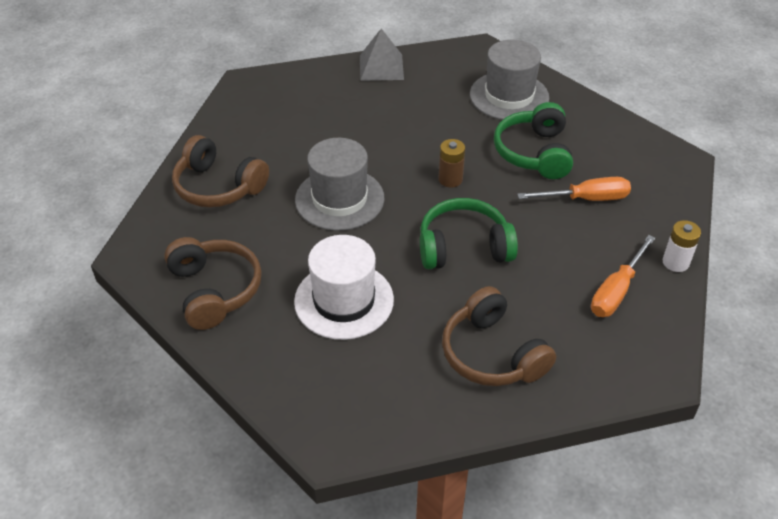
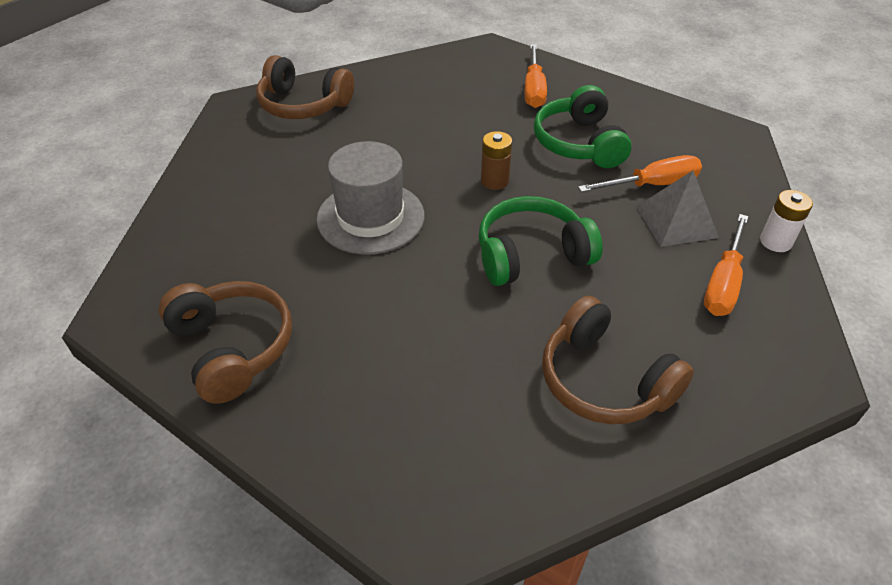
camera: 10 degrees left, 0 degrees up
brown headphones [172,135,269,208] -> brown headphones moved to [256,55,354,119]
white hat [294,235,394,340] -> none
grey pyramid [360,29,404,81] -> grey pyramid moved to [636,171,719,247]
grey hat [470,40,549,120] -> orange screwdriver [525,44,547,108]

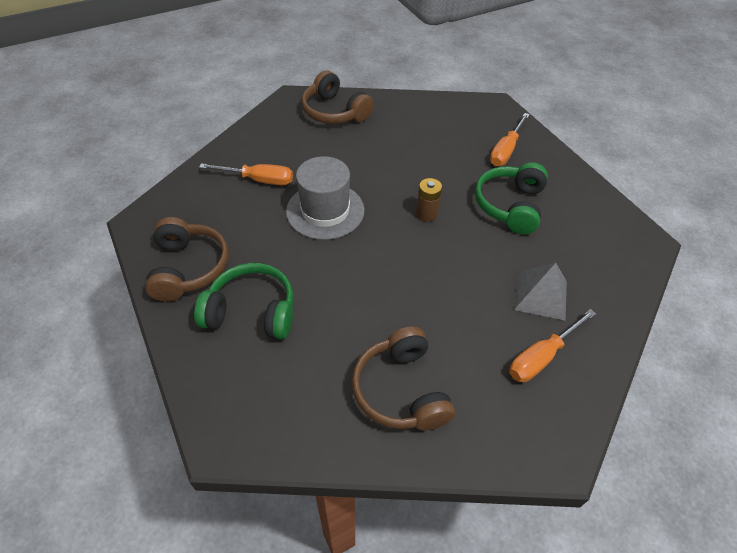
camera: 25 degrees right, 5 degrees up
green headphones [479,196,603,286] -> green headphones moved to [194,263,294,339]
orange screwdriver [578,155,702,192] -> orange screwdriver moved to [199,163,293,185]
white battery [760,190,813,252] -> none

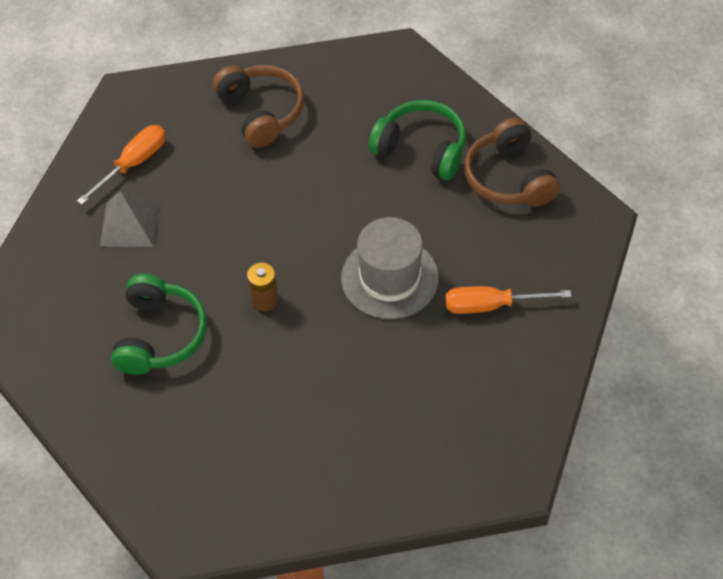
camera: 170 degrees right, 5 degrees up
green headphones [194,263,294,339] -> green headphones turned 150 degrees counterclockwise [368,100,466,180]
brown headphones [301,71,374,124] -> none
orange screwdriver [490,113,530,166] -> none

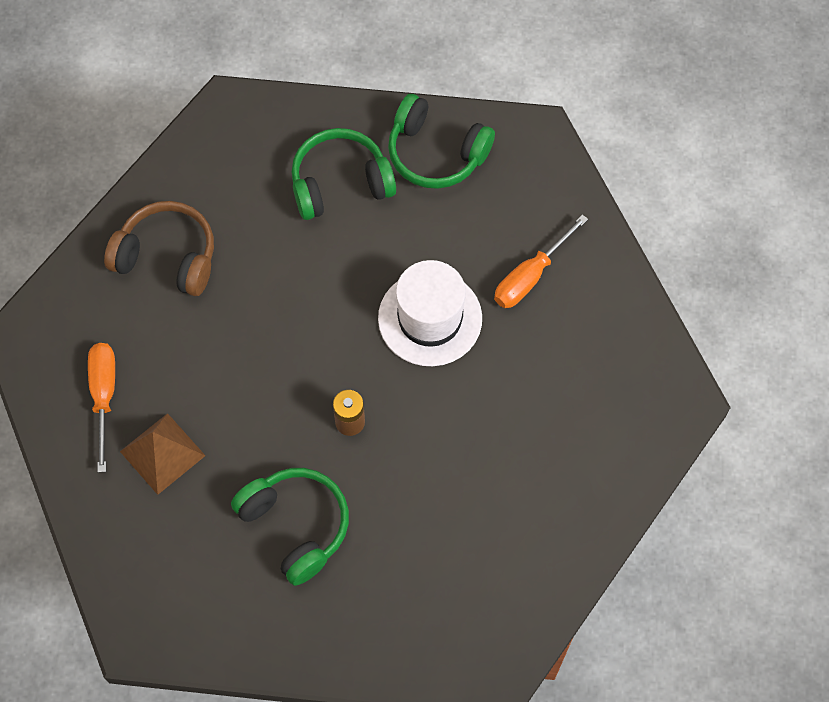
camera: 45 degrees left, 10 degrees up
grey pyramid [100,191,159,247] -> brown pyramid [120,413,206,495]
grey hat [341,217,439,319] -> white hat [378,260,482,366]
brown headphones [464,118,560,207] -> green headphones [388,94,495,189]

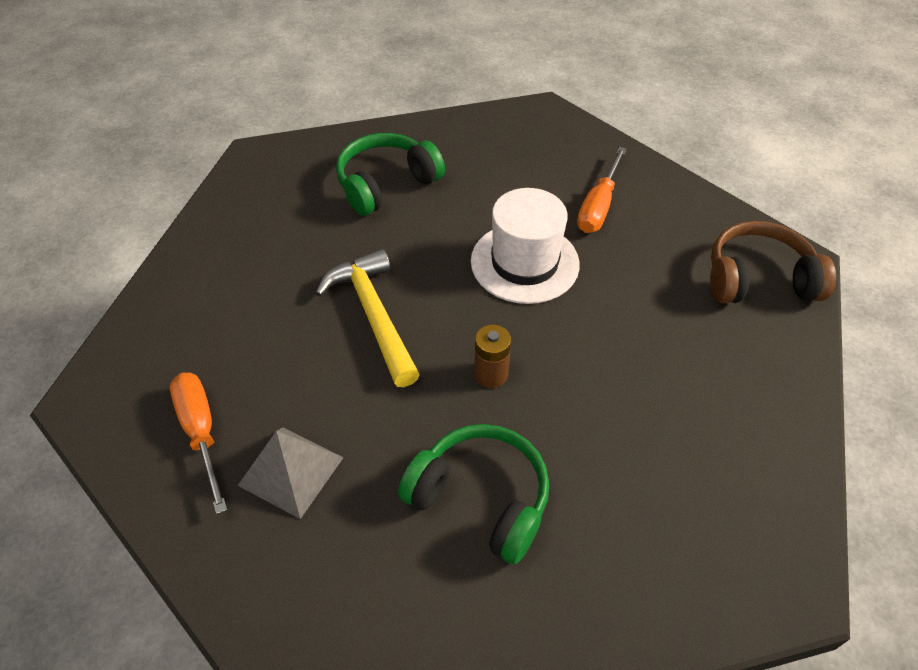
camera: 20 degrees left, 15 degrees down
brown headphones [104,201,214,296] -> brown headphones moved to [710,221,836,303]
brown pyramid [120,413,206,495] -> grey pyramid [238,427,344,519]
green headphones [388,94,495,189] -> none
none -> yellow hammer [316,248,420,387]

